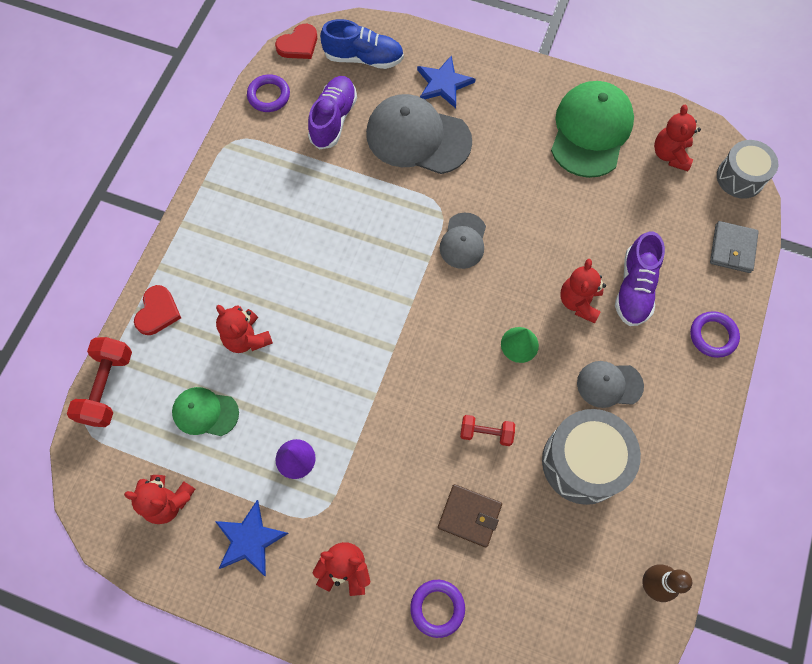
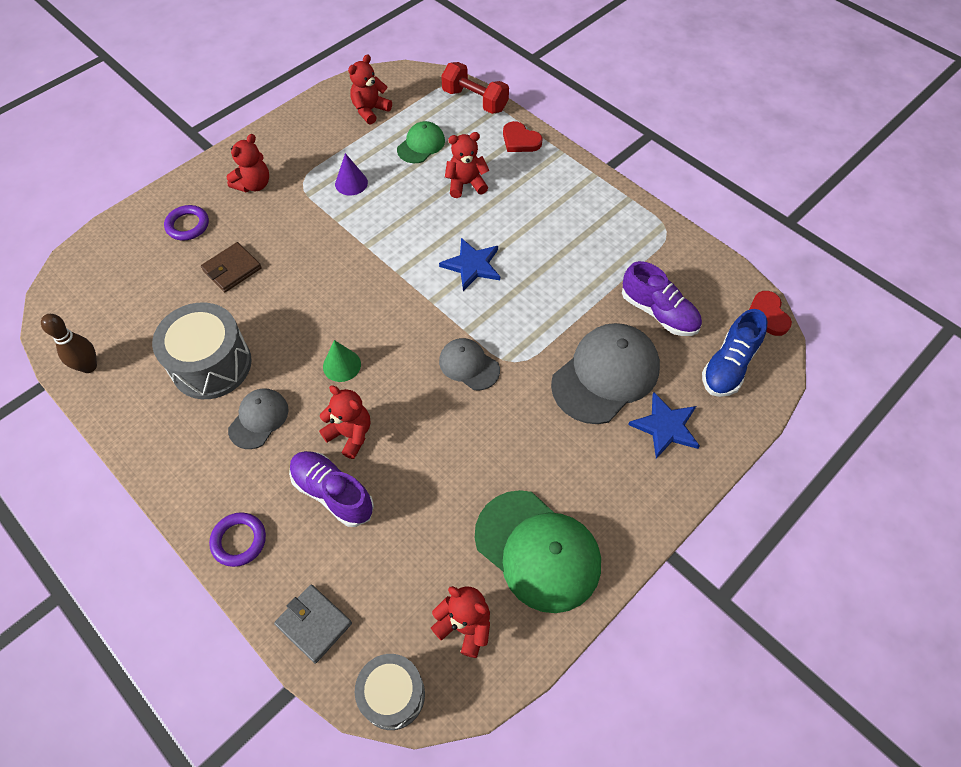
camera: 115 degrees right, 10 degrees down
blue star [215,500,289,576] -> blue star moved to [439,238,500,291]
purple ring [247,74,290,112] -> none
red dumbbell [460,415,515,446] -> none

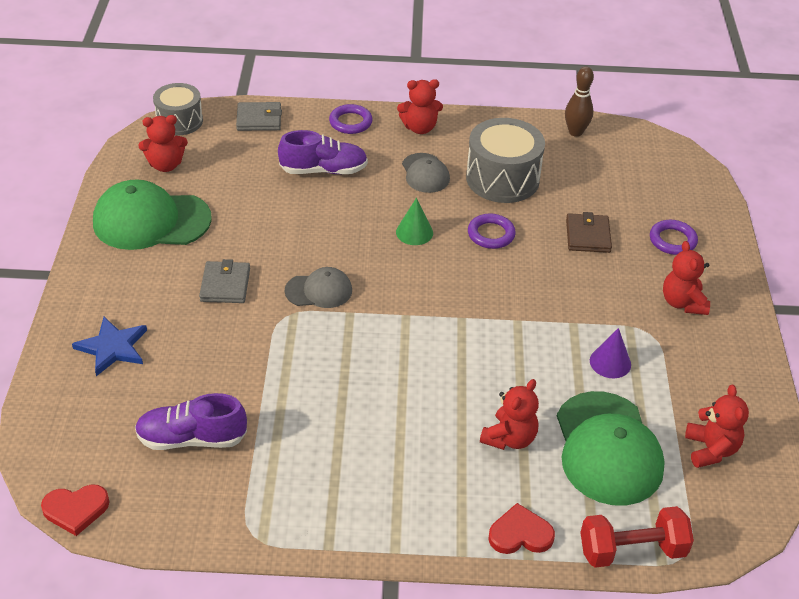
camera: 135 degrees right, 15 degrees down
red teddy bear [319,385,370,459] -> red teddy bear moved to [397,79,443,134]
green cap [397,121,445,163] -> green cap [557,391,665,506], size x1.84
blue star [439,238,500,291] -> none
grey cap [551,323,660,424] -> none
blue shoe [702,309,767,397] -> none
red heart [749,291,792,336] -> red heart turned 135 degrees clockwise [41,484,110,536]
none -> grey wallet [199,259,250,303]
none -> purple ring [468,214,516,249]

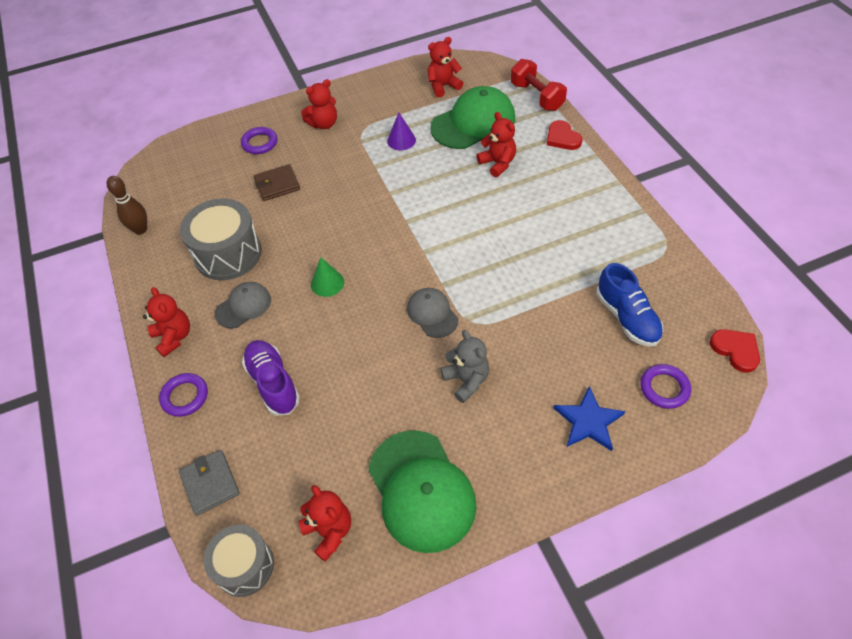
camera: 110 degrees left, 10 degrees up
purple shoe [135,393,247,450] -> blue shoe [596,263,663,346]
grey wallet [199,259,250,303] -> grey teddy bear [441,330,489,403]
purple ring [468,214,516,249] -> purple ring moved to [640,364,691,409]
red teddy bear [480,379,539,450] -> red teddy bear turned 45 degrees clockwise [476,112,516,177]

